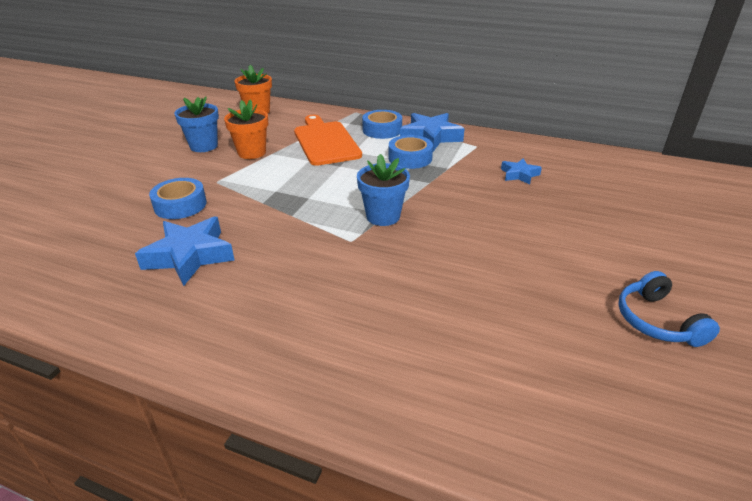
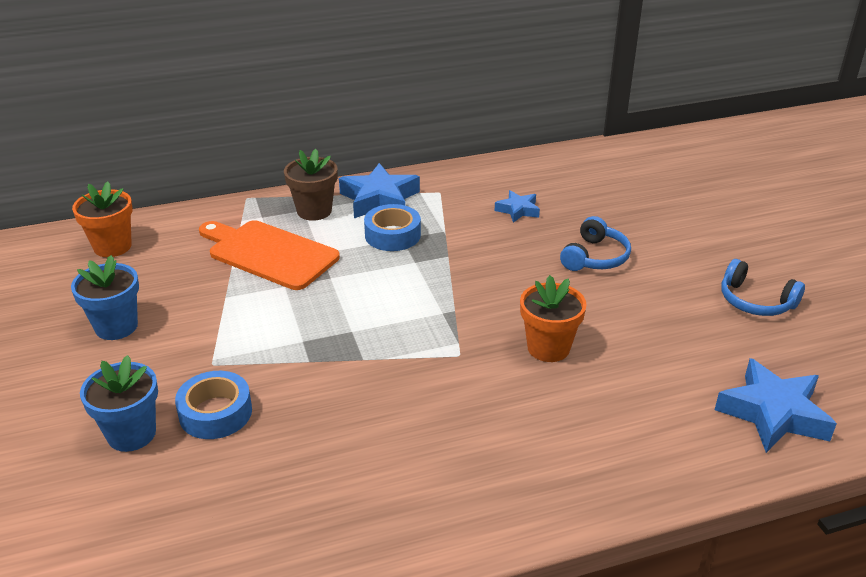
camera: 40 degrees left, 0 degrees up
blue star [135,217,235,286] -> blue star moved to [715,358,837,453]
orange flower pot [224,99,268,159] -> orange flower pot moved to [520,275,587,362]
blue flower pot [357,154,410,226] -> blue flower pot moved to [80,355,158,452]
blue tape [362,110,402,139] -> brown flower pot [284,149,338,221]
none -> blue headphones [560,216,631,271]

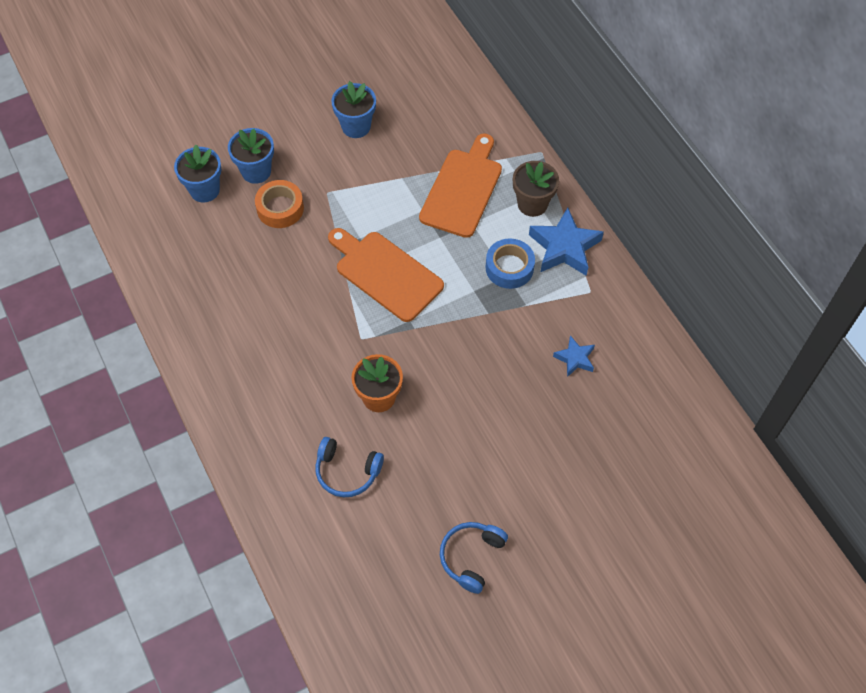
camera: 80 degrees right, 25 degrees up
orange flower pot [72,181,133,257] -> none
blue tape [175,371,252,439] -> orange tape [255,180,304,228]
blue headphones [560,216,631,271] -> blue headphones moved to [315,437,384,497]
blue star [715,358,837,453] -> none
none -> blue flower pot [174,145,221,203]
none -> orange cutting board [328,228,444,322]

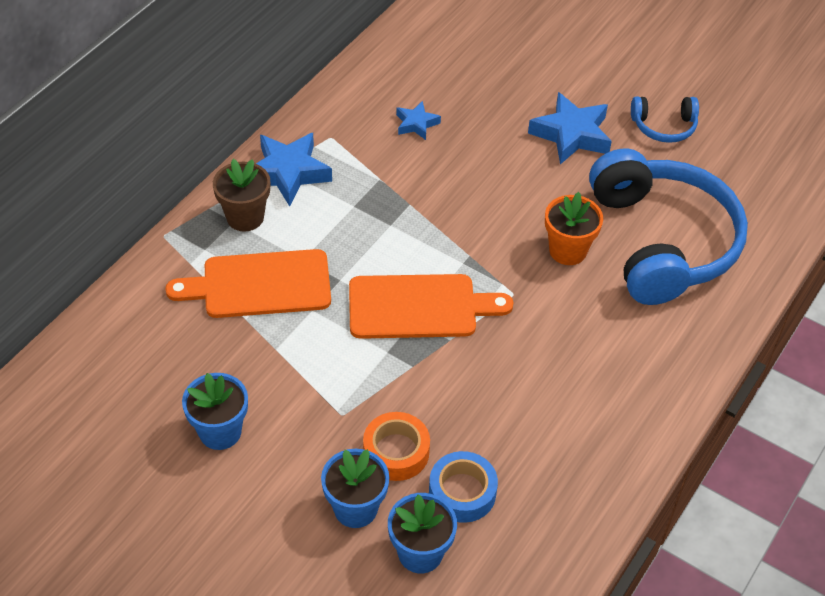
camera: 120 degrees left, 10 degrees down
blue headphones [315,437,384,497] -> blue headphones [589,149,748,305], size x2.29
orange cutting board [328,228,444,322] -> orange cutting board turned 105 degrees counterclockwise [349,274,513,339]
blue tape [485,238,535,289] -> blue tape moved to [429,451,498,523]
none -> blue star [528,92,612,164]

